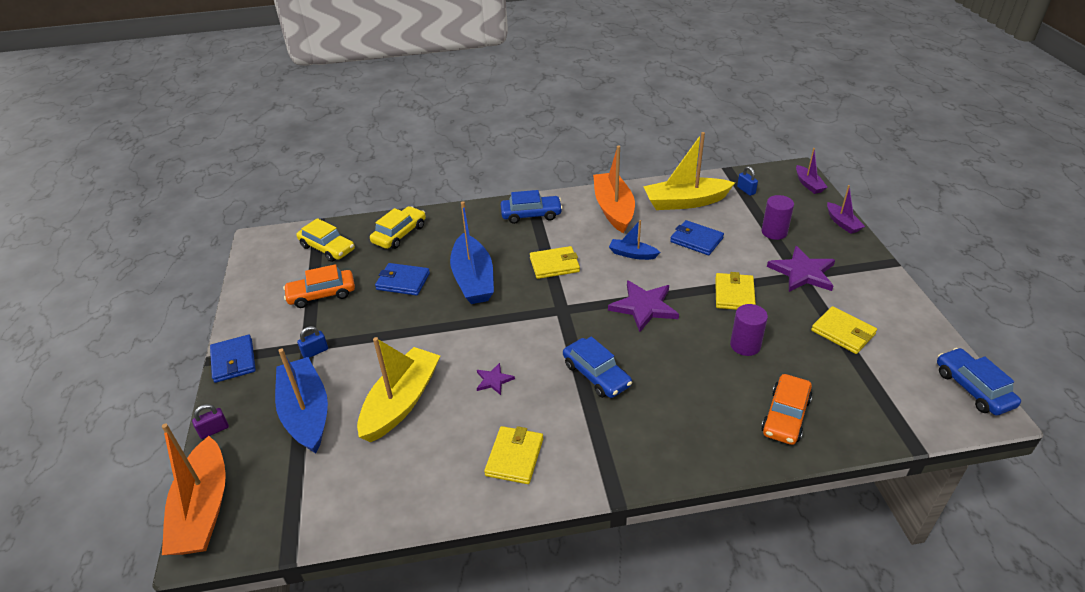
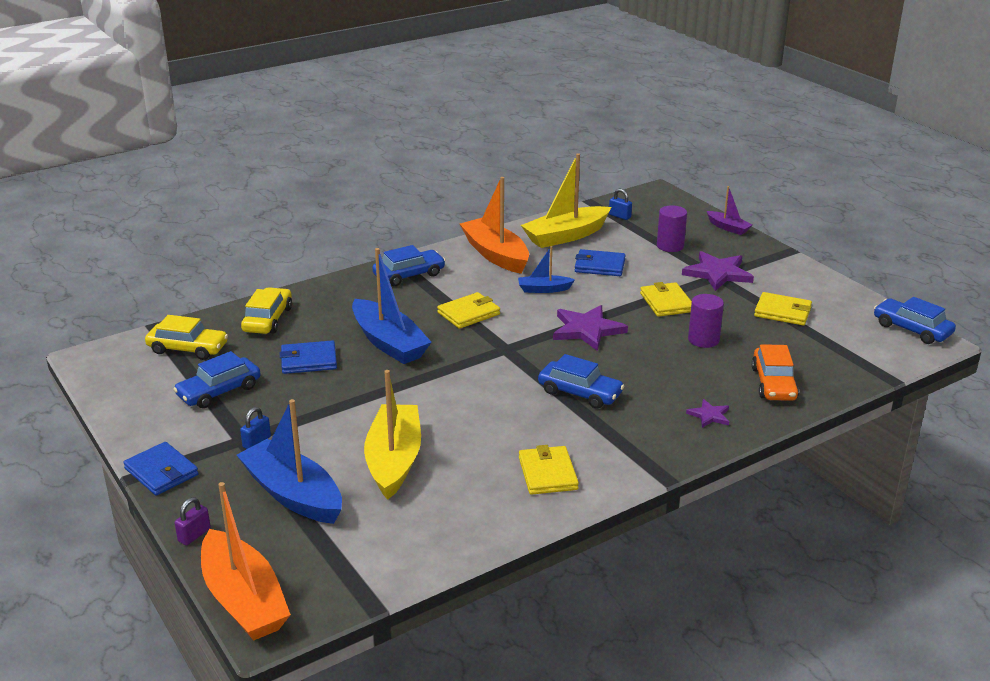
camera: 25 degrees left, 10 degrees down
orange car [283,264,355,308] -> blue car [173,351,261,408]
purple star [477,363,515,395] -> purple star moved to [686,399,729,428]
purple boat [796,148,828,194] -> none

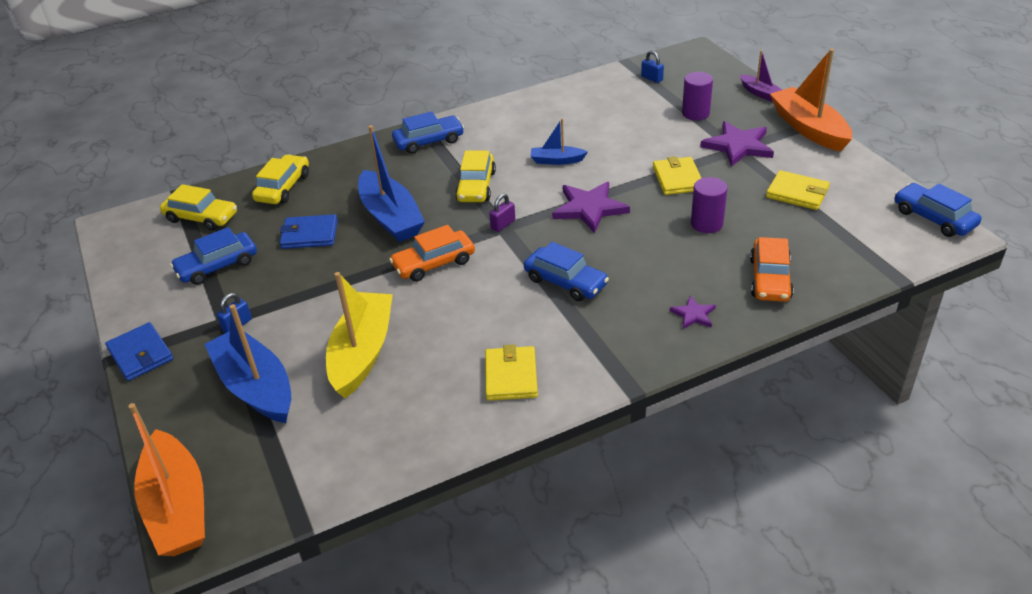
camera: 10 degrees right, 10 degrees up
purple padlock [175,497,211,545] -> purple padlock moved to [489,194,515,232]
yellow wallet [437,292,500,329] -> yellow car [455,150,496,202]
orange boat [460,177,529,274] -> orange boat moved to [770,49,852,152]
yellow boat [521,154,611,248] -> none
blue wallet [575,249,626,276] -> none
none -> orange car [389,225,475,282]

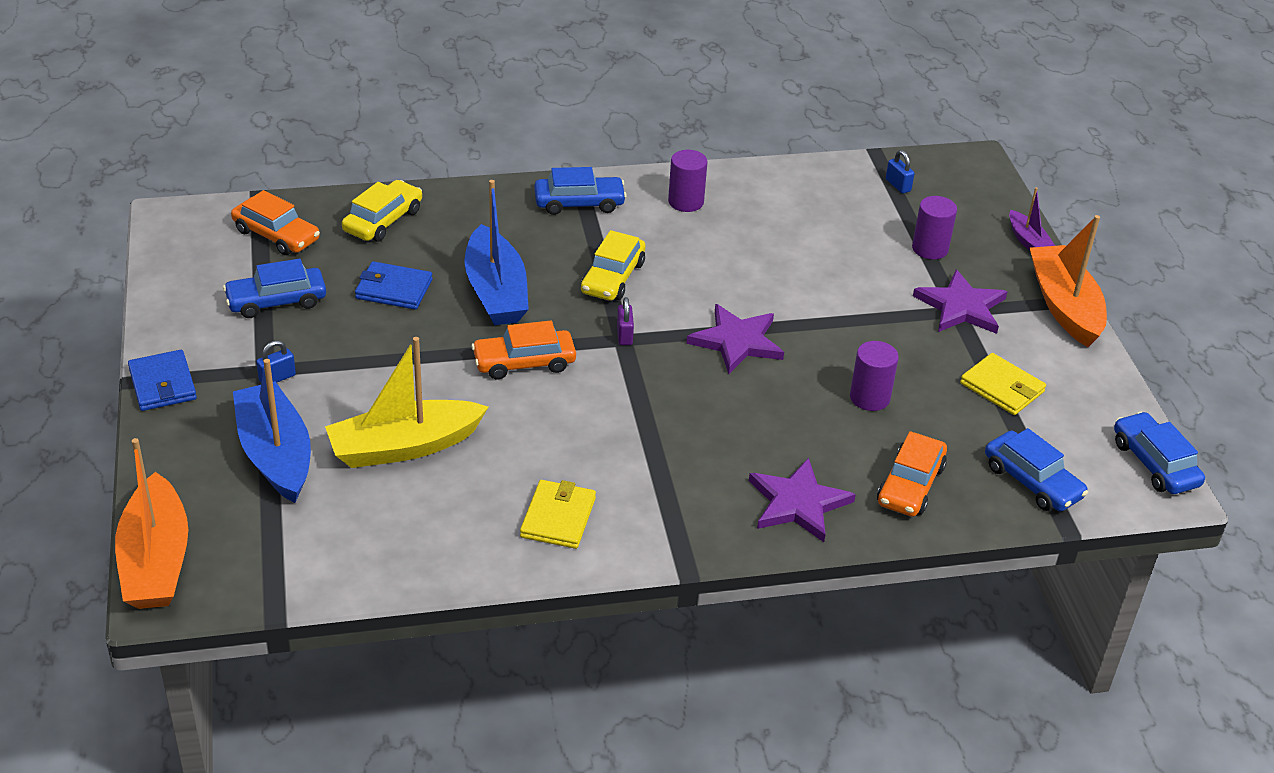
camera: 10 degrees right, 0 degrees up
yellow car [160,184,237,231] -> orange car [231,190,320,255]
yellow boat [326,272,393,398] -> yellow boat turned 135 degrees counterclockwise [325,337,488,468]
purple padlock [489,194,515,232] -> purple padlock turned 60 degrees counterclockwise [617,297,634,345]
blue car [524,242,609,301] -> blue car moved to [985,428,1088,511]
blue boat [531,118,588,165] -> none
yellow wallet [653,156,701,195] -> none
purple star [670,296,716,329] -> purple star [749,458,856,542], size x1.92
none -> purple cylinder [668,150,708,212]

